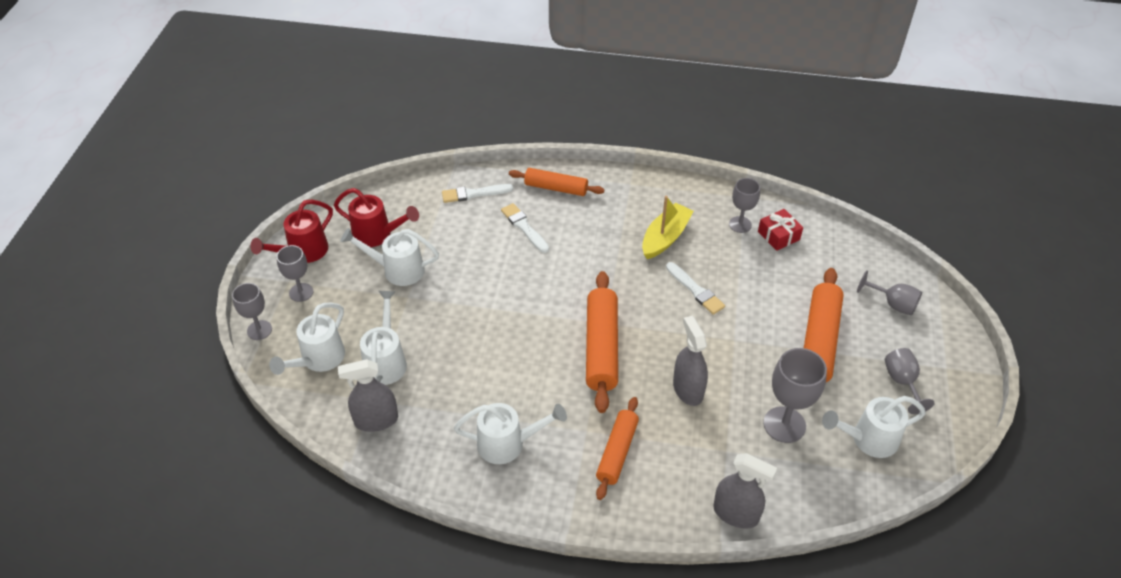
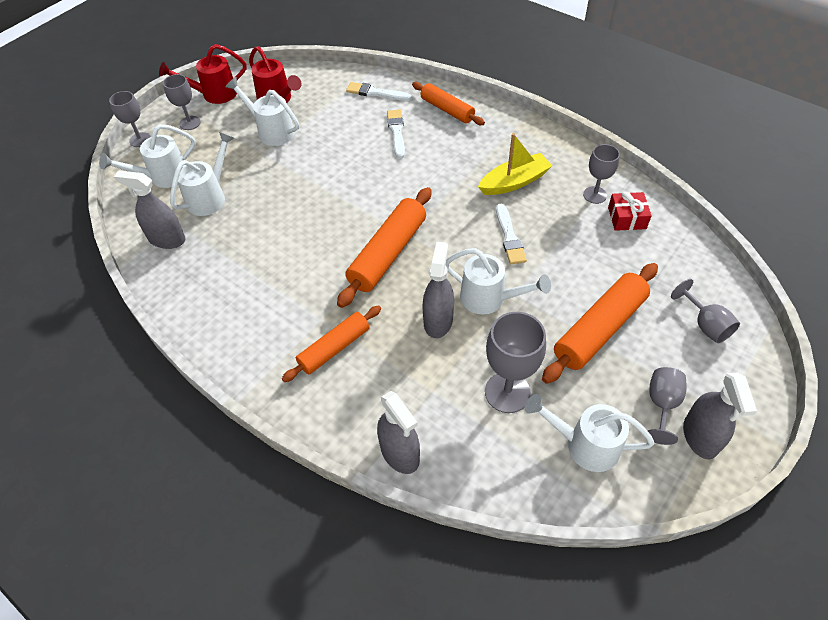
camera: 30 degrees right, 5 degrees up
white watering can [454,403,567,464] -> white watering can moved to [445,248,551,315]
none -> grey spray bottle [683,373,757,459]

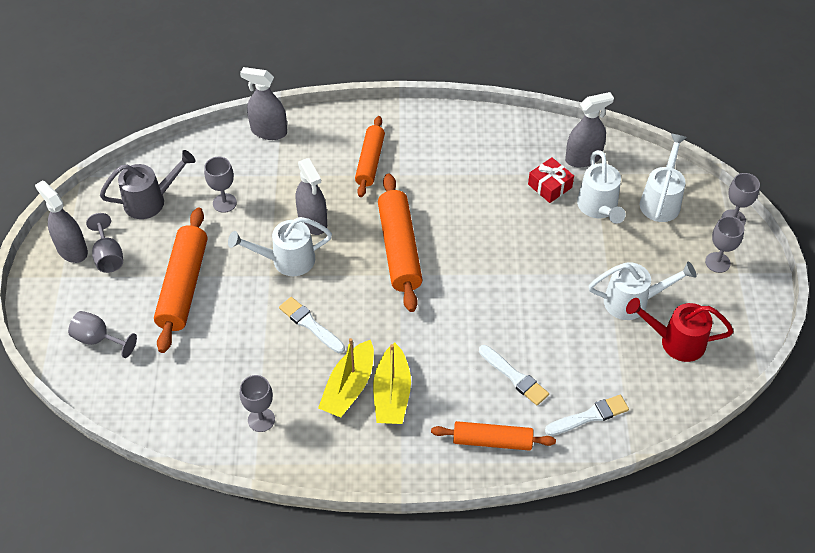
camera: 140 degrees right, 0 degrees up
red watering can [159,44,247,104] -> none
grey goblet [485,312,546,413] -> grey goblet [204,157,237,213], size x0.63
white watering can [525,394,654,472] -> grey watering can [100,150,196,219]
red gift [608,192,652,231] -> red gift moved to [528,157,574,203]
none -> yellow boat [373,343,411,424]

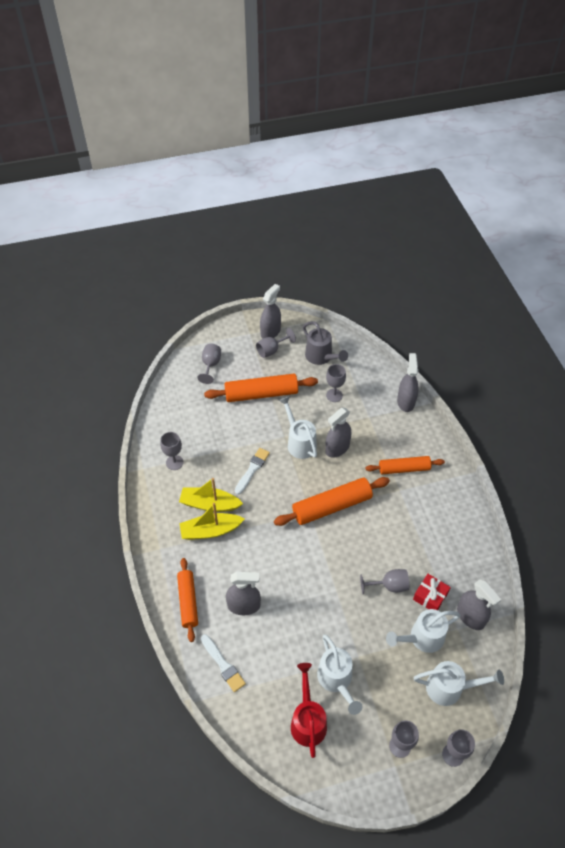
camera: 75 degrees right, 0 degrees up
white brush [479,345,549,405] -> grey spray bottle [226,572,261,615]
none -> grey goblet [360,569,409,594]

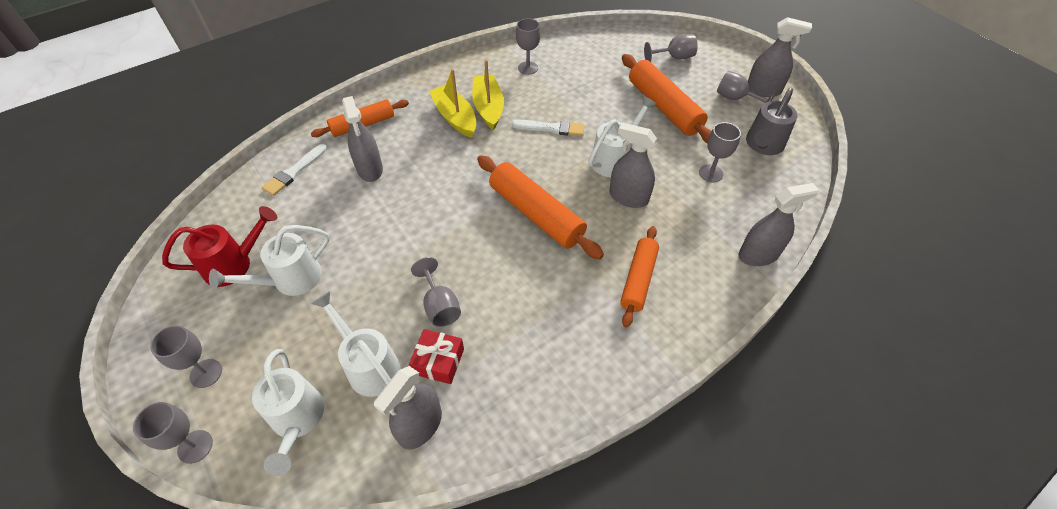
camera: 70 degrees right, 0 degrees up
orange rolling pin [365,456,445,474] -> orange rolling pin turned 45 degrees clockwise [620,226,659,328]

